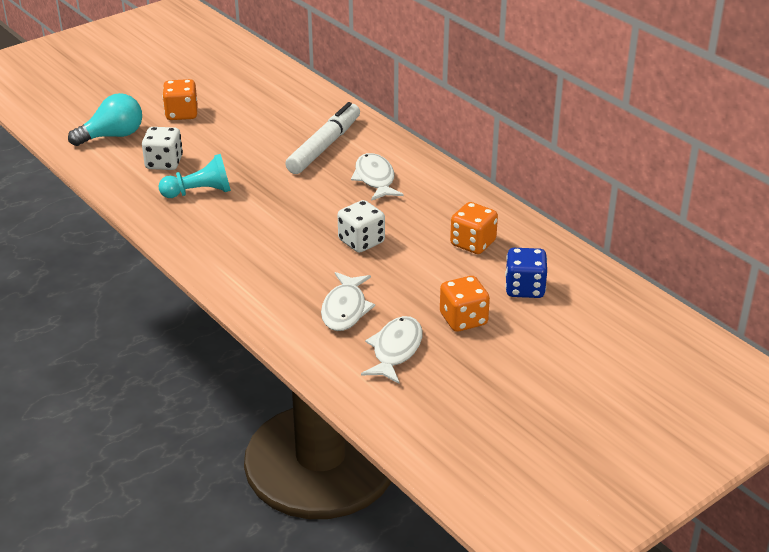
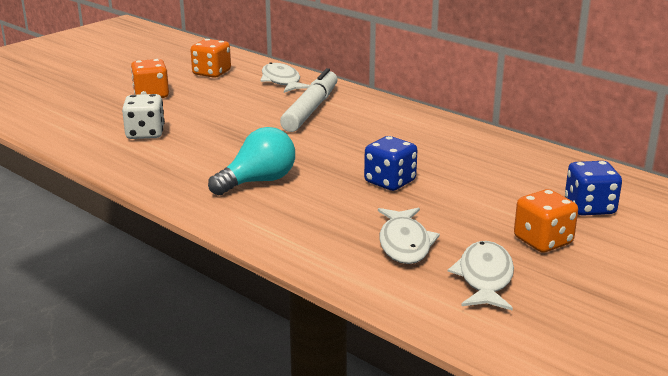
camera: 10 degrees left, 10 degrees down
turquoise light bulb [68,93,142,146] -> turquoise light bulb moved to [208,127,295,195]
turquoise pawn [159,154,231,198] -> none
white dice [338,200,385,253] -> blue dice [364,136,417,191]
white fish [351,153,404,201] -> white fish moved to [260,62,310,93]
orange dice [450,202,498,254] -> orange dice moved to [191,39,231,78]

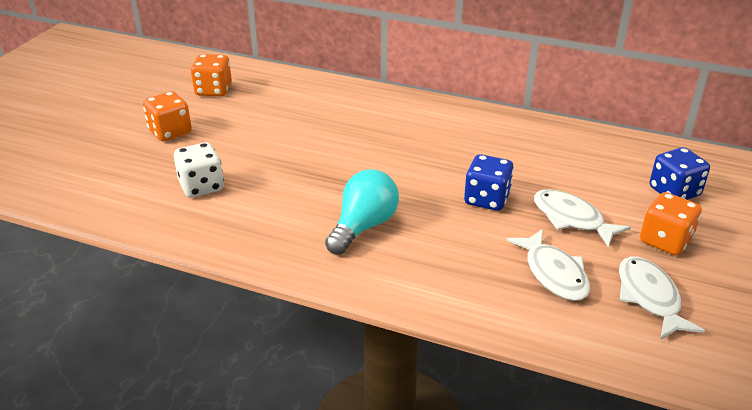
camera: 20 degrees left, 10 degrees up
white fish [260,62,310,93] -> white fish moved to [533,189,631,248]
white marker [280,68,338,132] -> none

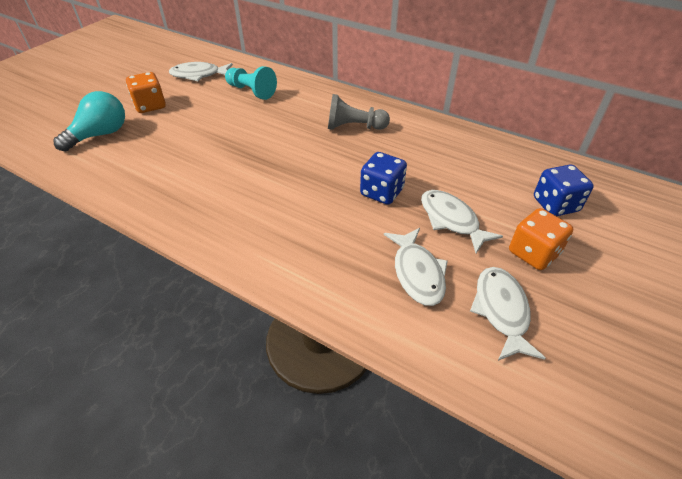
camera: 10 degrees right, 10 degrees up
white dice [174,142,224,198] -> none
orange dice [191,54,232,96] -> white fish [169,62,233,81]
turquoise light bulb [325,169,399,255] -> turquoise light bulb moved to [53,91,125,151]
none -> turquoise pawn [225,66,277,100]
none -> grey pawn [328,94,390,130]

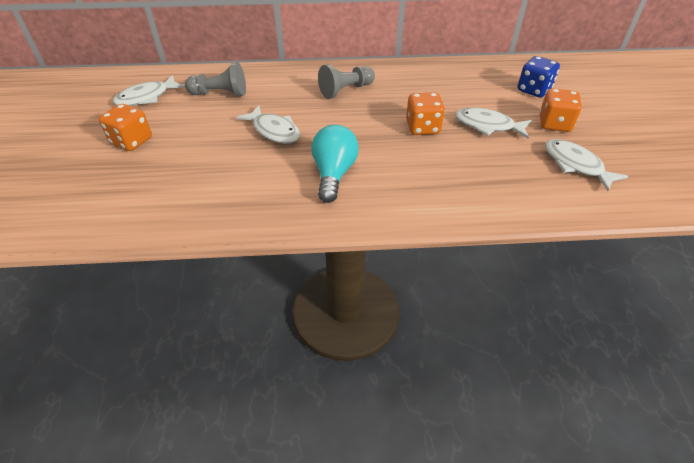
camera: 35 degrees left, 0 degrees up
turquoise light bulb [53,91,125,151] -> turquoise light bulb moved to [311,125,359,203]
turquoise pawn [225,66,277,100] -> grey pawn [185,62,246,96]
blue dice [360,152,407,205] -> orange dice [406,92,445,135]
white fish [384,228,448,306] -> white fish moved to [236,106,300,144]

